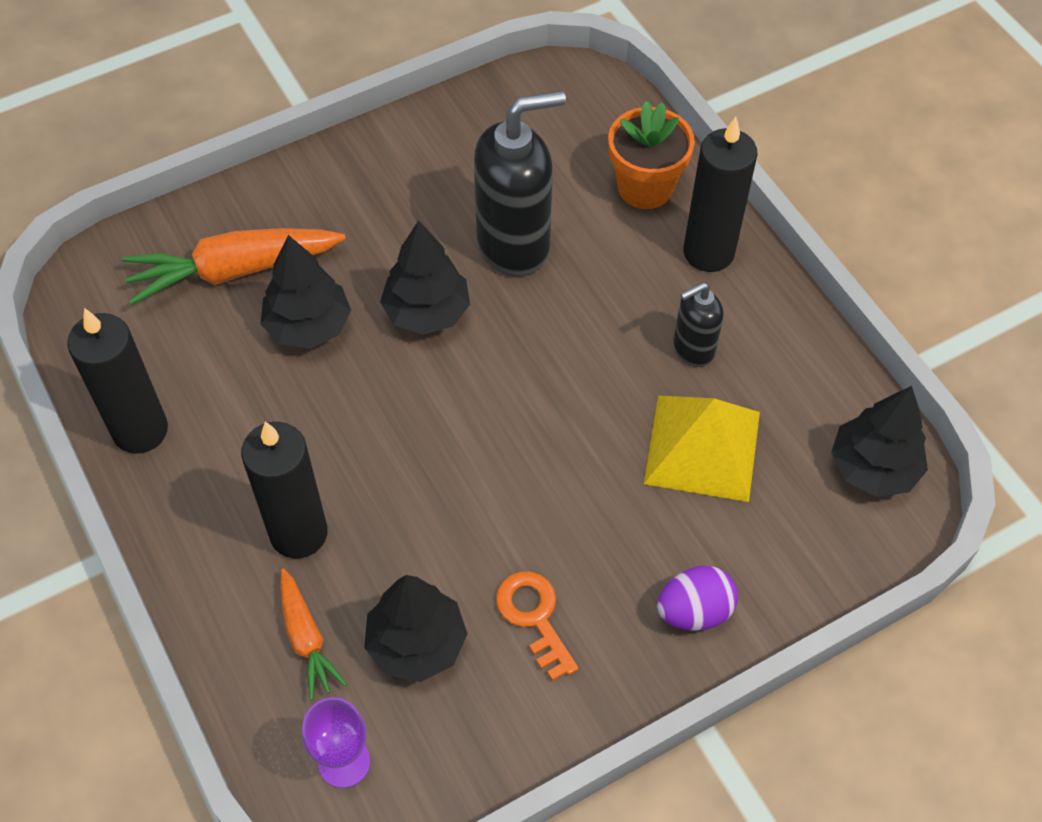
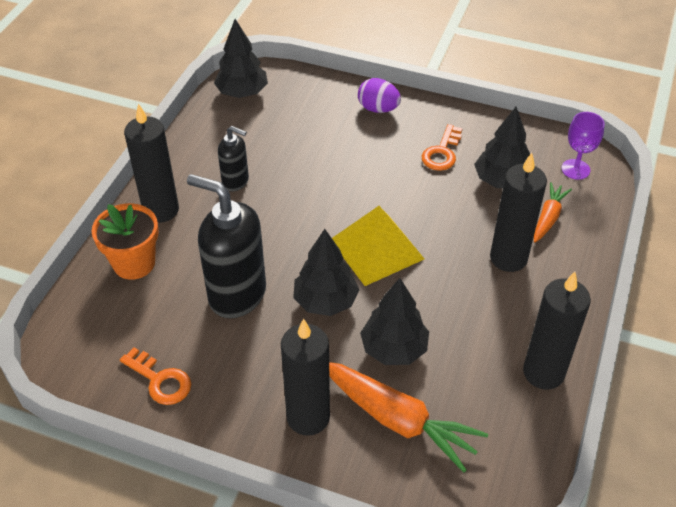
camera: 130 degrees left, 10 degrees down
yellow pyramid [644,395,760,502] -> yellow pyramid moved to [332,206,424,286]
none -> orange key [120,347,191,405]
none -> black candle [281,319,330,436]

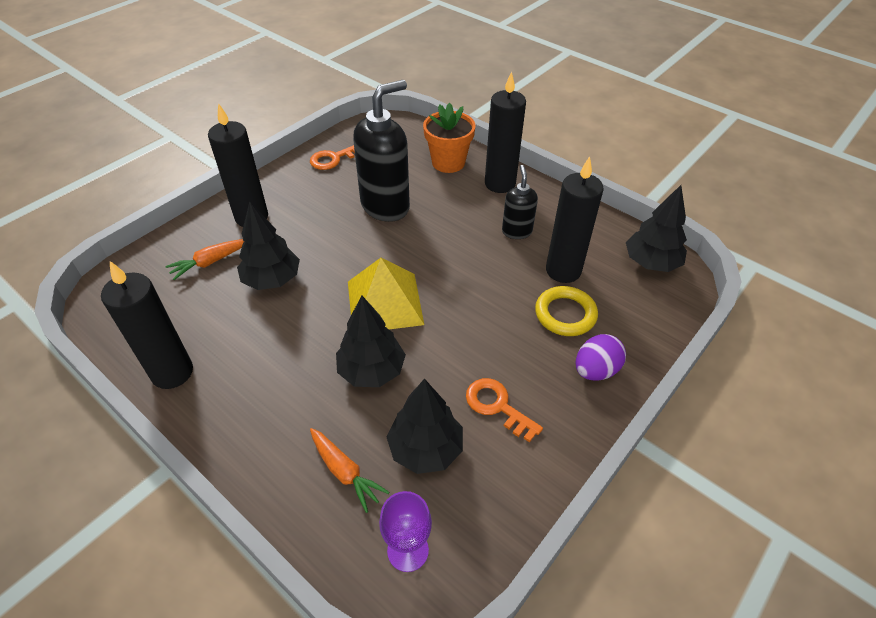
camera: 110 degrees right, 0 degrees up
black soap dispenser [218,126,249,191] -> black soap dispenser turned 135 degrees clockwise [502,165,538,239]
black tree [293,229,359,316] -> black tree moved to [336,296,406,387]
orange carrot [329,362,488,472] -> orange carrot [165,239,244,280], size x0.56
black candle [490,153,547,272] -> black candle moved to [546,156,604,283]
none -> yellow ring [535,286,598,336]

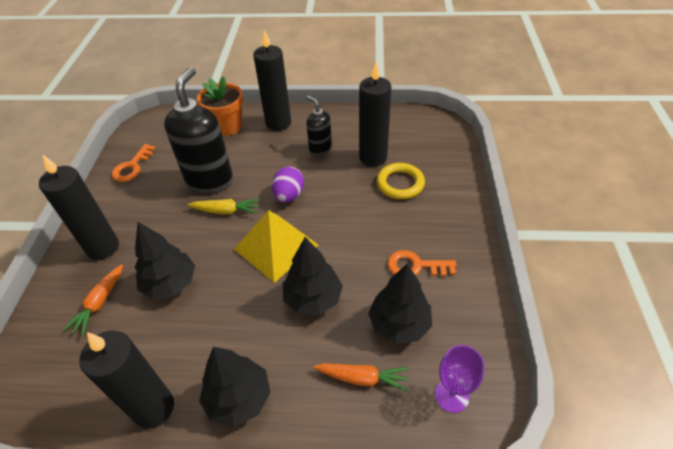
camera: 35 degrees left, 0 degrees up
purple egg [576,334,626,381] -> purple egg moved to [272,166,304,202]
black tree [626,185,687,272] -> black tree moved to [199,347,270,427]
none -> yellow carrot [188,199,260,214]

